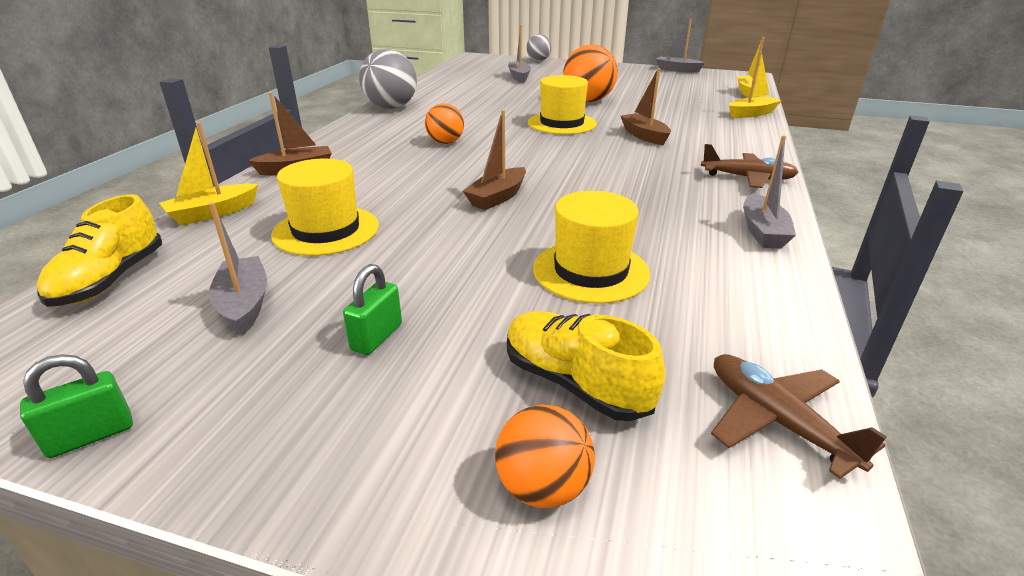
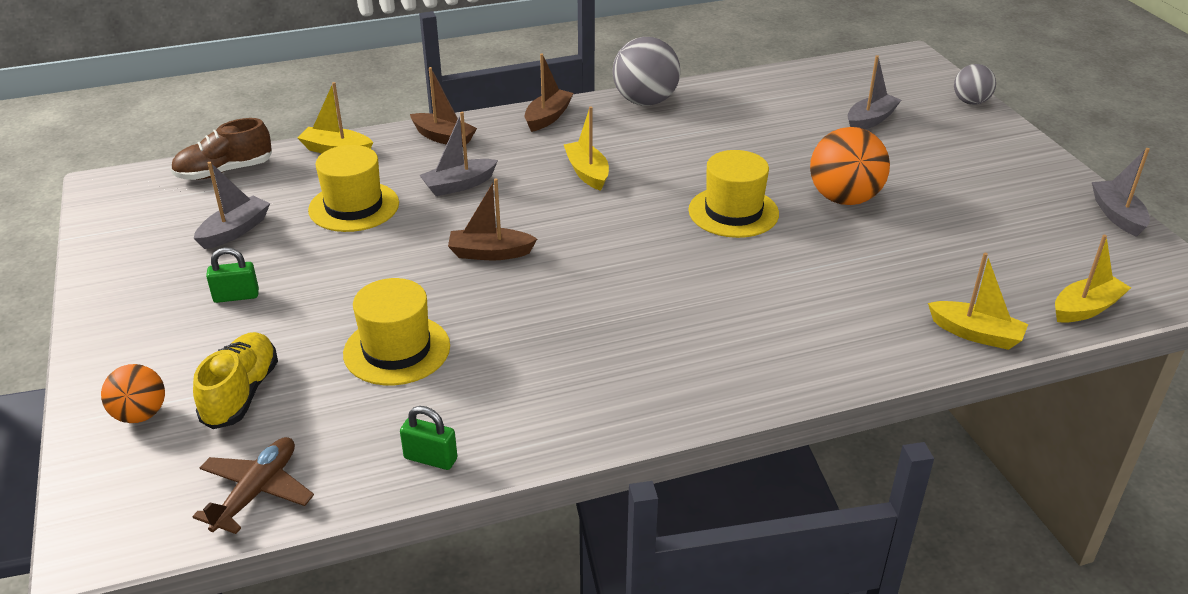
camera: 55 degrees right, 5 degrees up
green padlock [20,354,133,458] -> green padlock moved to [400,406,457,470]
yellow shoe [37,194,162,307] -> brown shoe [171,118,272,180]
orange ball [425,103,464,144] -> yellow boat [564,107,609,191]
brown boat [621,68,671,145] -> brown boat moved to [525,53,574,132]
brown plane [701,144,799,188] -> none
grey boat [743,135,796,249] -> grey boat moved to [419,112,498,196]

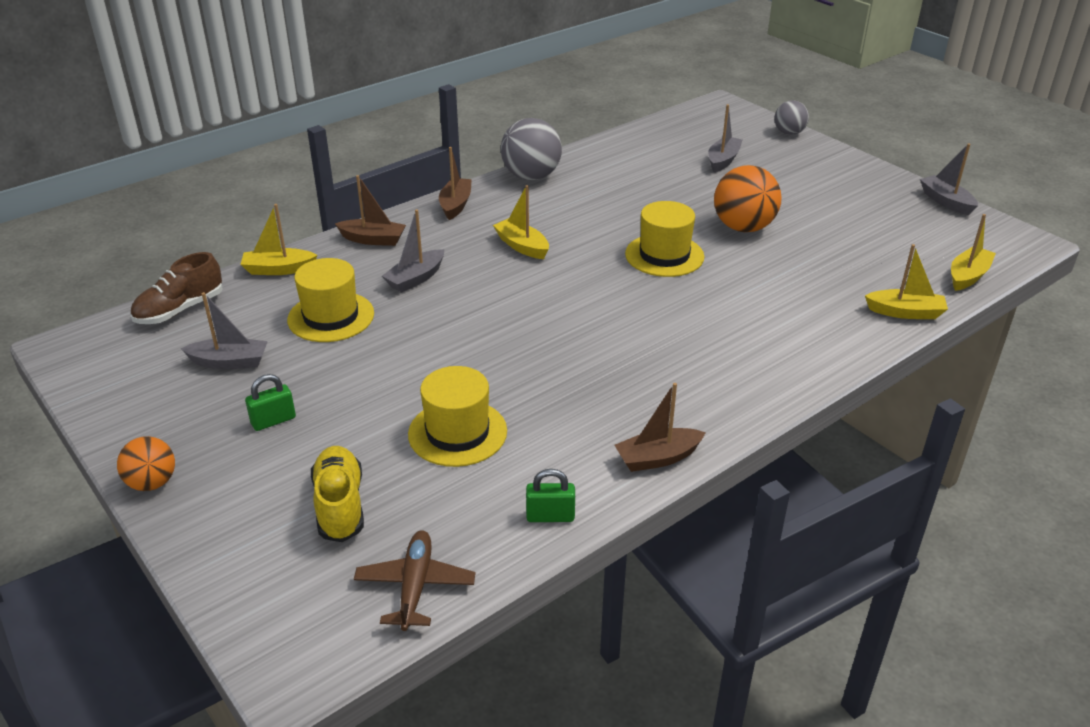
camera: 20 degrees left, 0 degrees up
orange ball [101,364,165,423] -> orange ball moved to [117,436,175,491]
grey boat [194,162,270,249] -> grey boat turned 75 degrees clockwise [181,292,268,369]
brown boat [448,179,537,260] -> brown boat moved to [614,383,706,472]

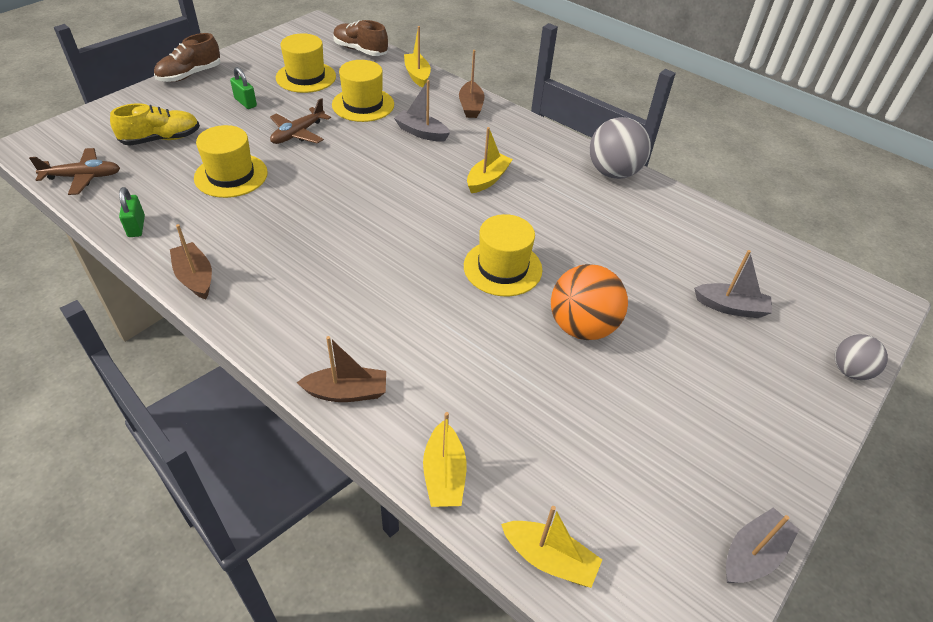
camera: 75 degrees right, 10 degrees up
orange ball [117,436,175,491] -> brown shoe [154,33,221,82]
grey boat [181,292,268,369] -> yellow hat [276,33,336,93]
brown boat [439,147,472,220] -> brown boat moved to [297,336,386,402]
none -> brown plane [270,98,331,144]

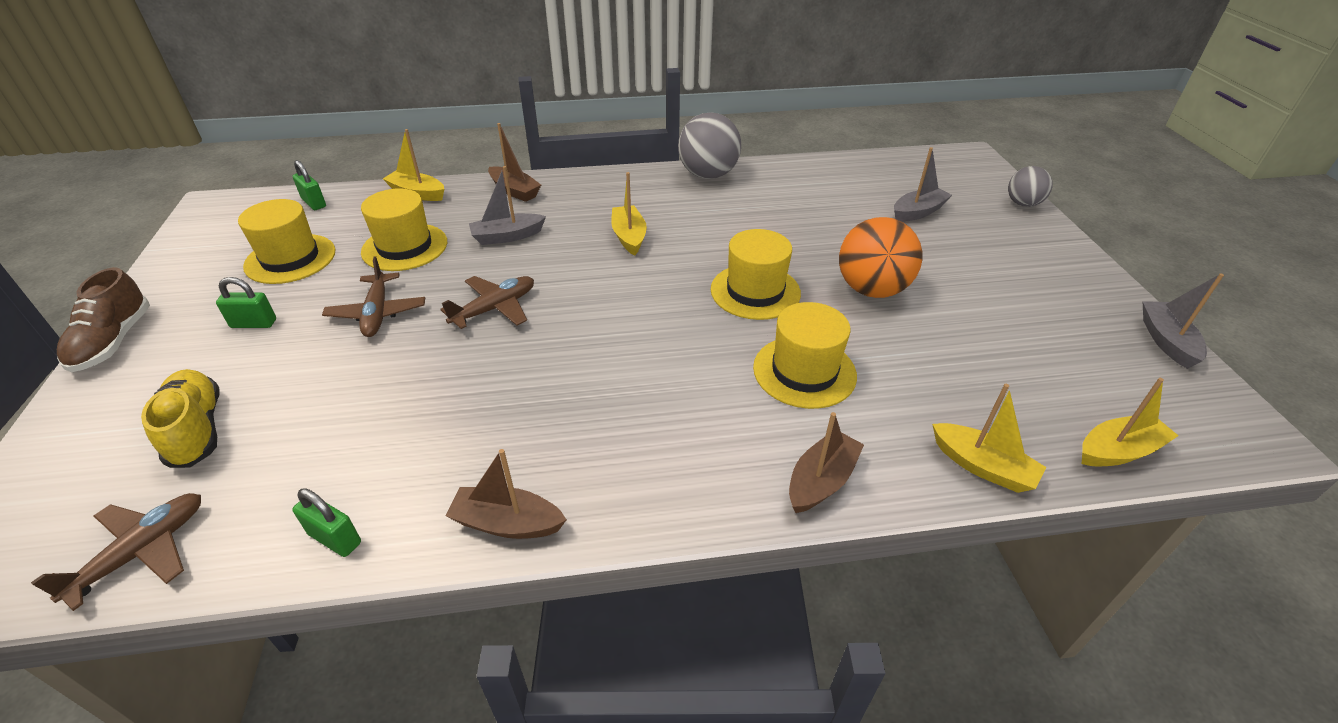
camera: 45 degrees left, 5 degrees down
yellow shoe [110,103,200,146] -> yellow shoe turned 45 degrees counterclockwise [141,369,219,468]
yellow hat [194,125,268,198] -> yellow hat moved to [753,302,857,409]
brown shoe [333,20,388,56] -> green padlock [293,160,326,210]
none -> brown plane [440,276,534,329]

